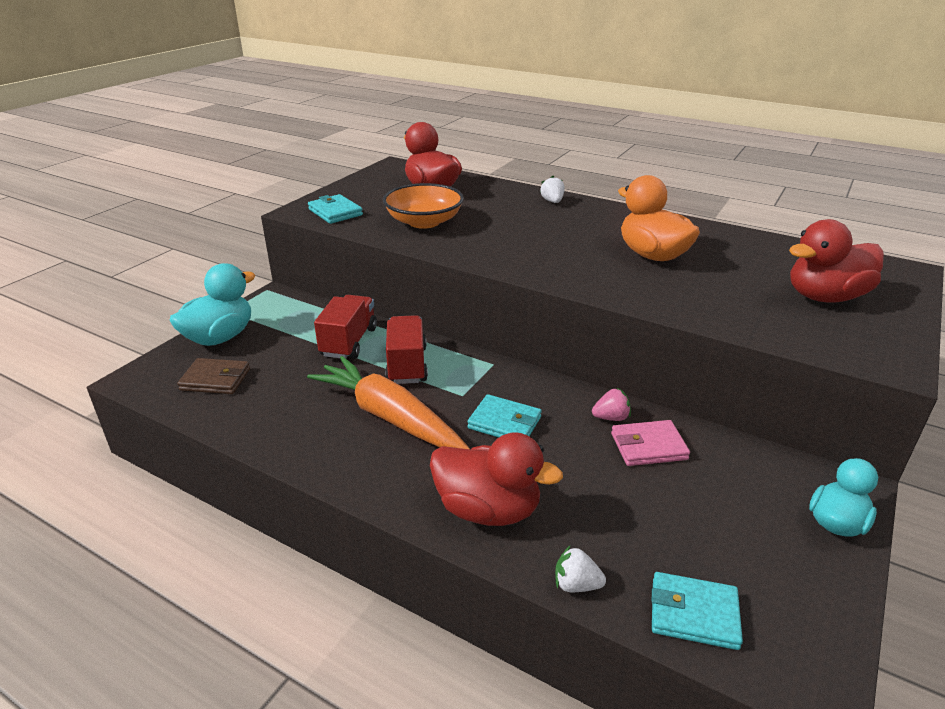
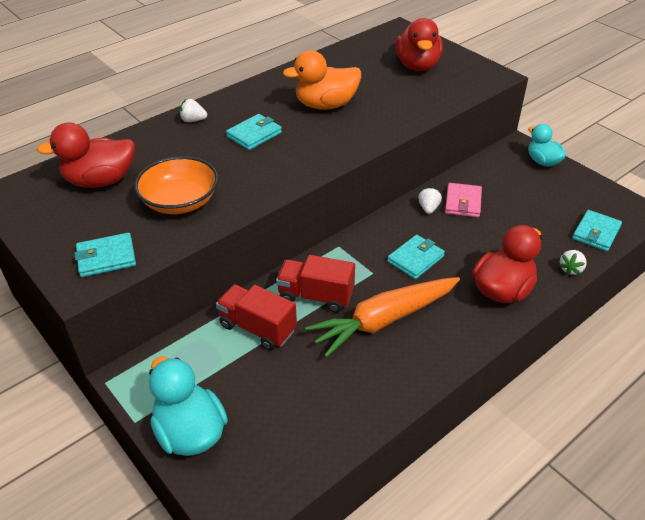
camera: 70 degrees left, 10 degrees up
brown wallet [177,358,250,394] -> none
pink strawberry [592,388,631,421] -> white strawberry [418,187,442,214]
none -> turquoise wallet [226,114,282,150]

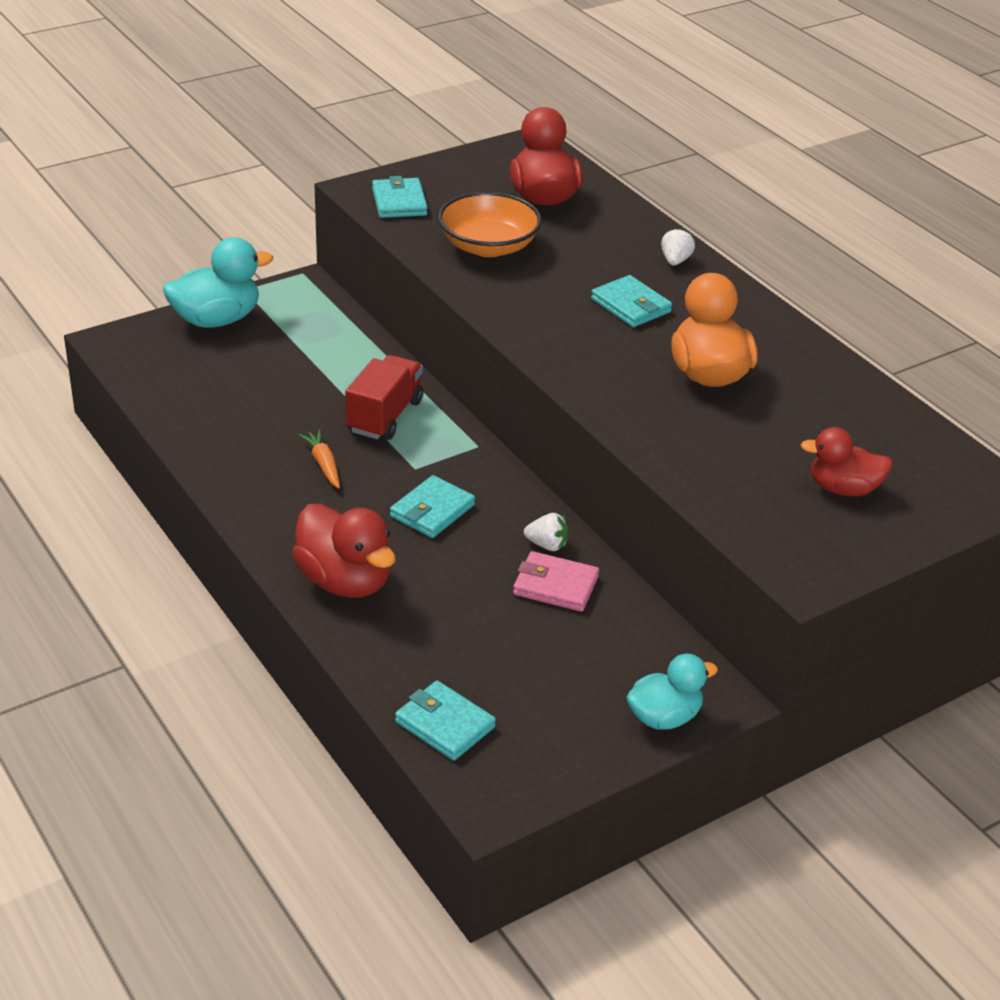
camera: 95 degrees right, 5 degrees down
red truck [216,285,297,350] -> none
orange carrot [305,277,460,357] -> orange carrot [299,430,340,488], size x0.42
turquoise wallet [387,235,445,279] -> turquoise wallet turned 75 degrees clockwise [390,475,475,538]
red duck [395,18,443,71] -> red duck [801,427,893,496], size x0.66
white strawberry [558,250,587,275] -> none

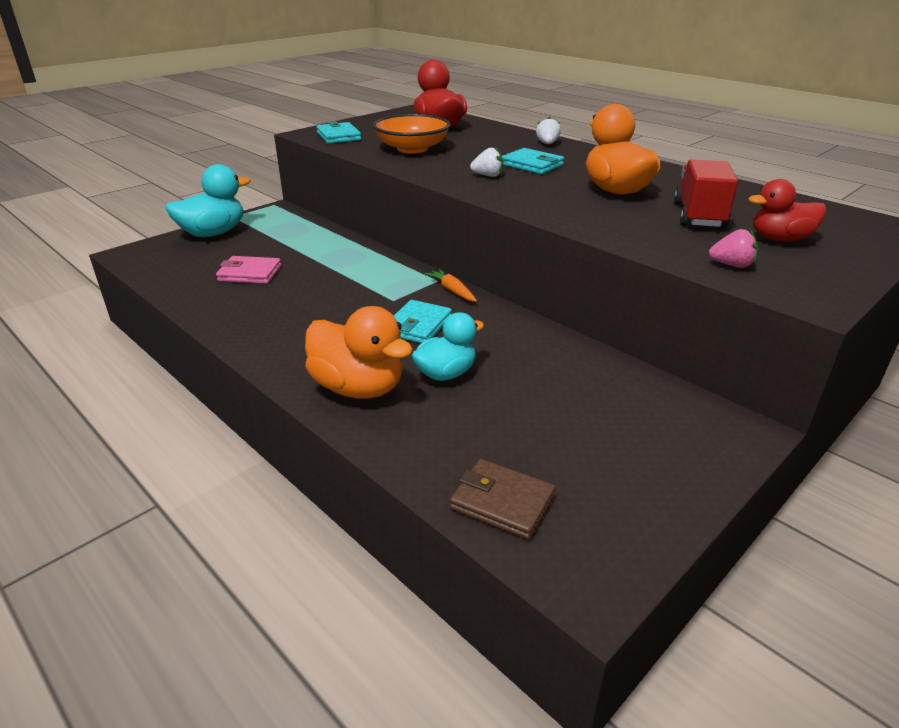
camera: 10 degrees left, 5 degrees down
red duck [292,503,396,598] -> orange duck [305,306,413,399]
orange carrot [299,430,340,488] -> orange carrot moved to [425,269,477,302]
red truck [345,355,423,440] -> red truck moved to [674,159,738,229]
turquoise wallet [395,680,496,761] -> brown wallet [450,459,556,540]
pink wallet [513,551,599,612] -> pink wallet moved to [216,256,281,284]
white strawberry [524,513,569,551] -> white strawberry moved to [470,147,503,177]
turquoise duck [626,654,718,729] -> turquoise duck moved to [412,312,484,381]
none -> pink strawberry [709,229,758,268]

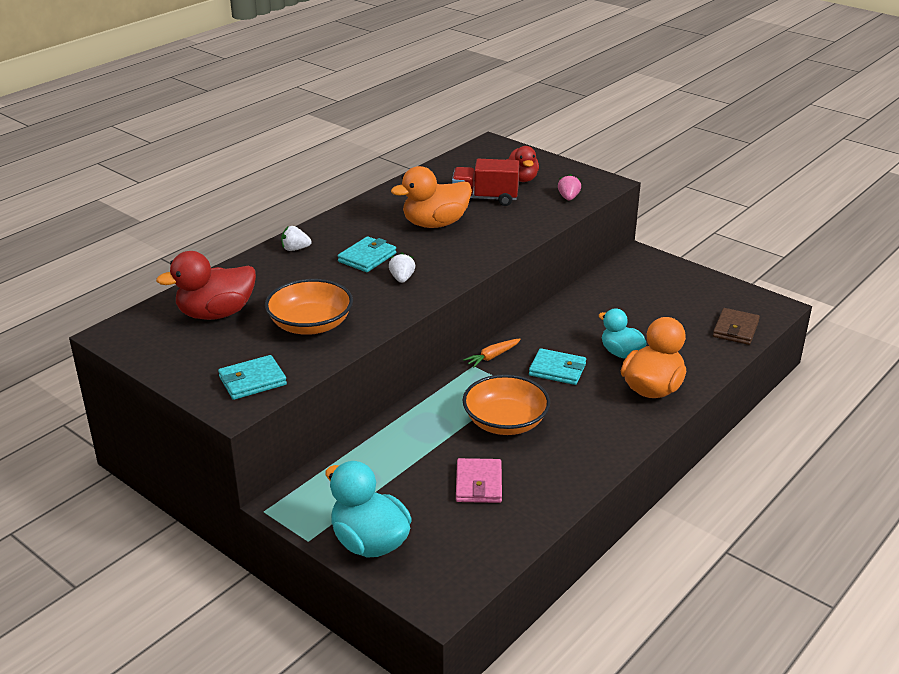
camera: 95 degrees left, 0 degrees up
none -> orange bowl [462,374,550,435]

